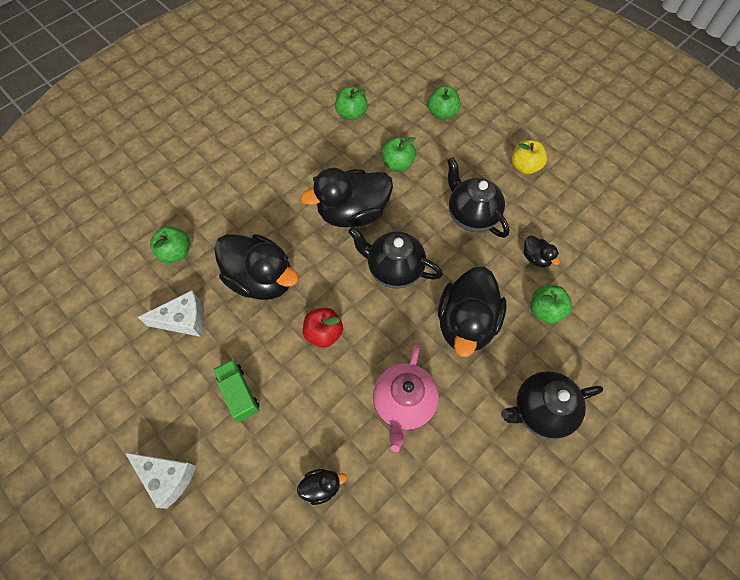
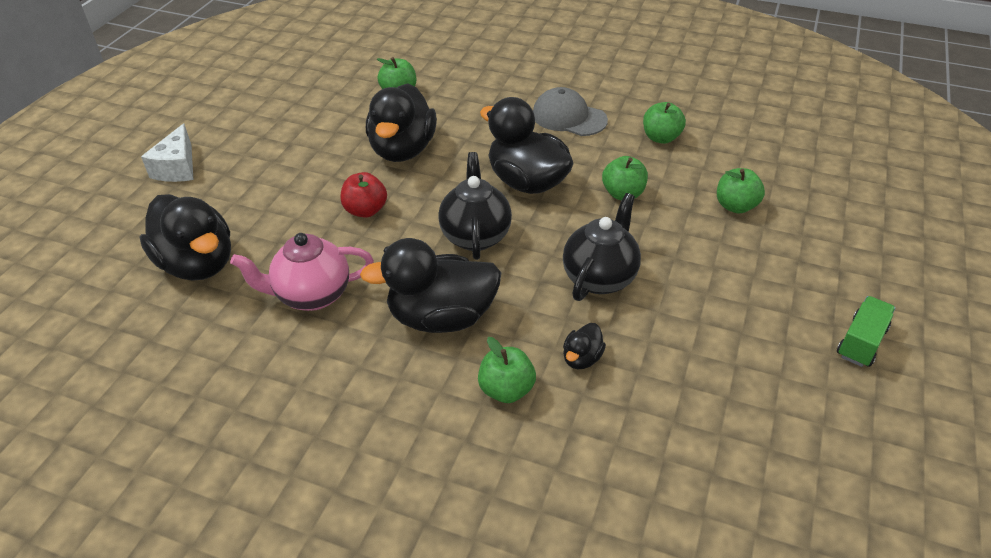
camera: 65 degrees right, 20 degrees down
white cheese [138,290,204,337] -> none
green truck [213,359,260,422] -> green truck moved to [837,296,895,367]
black duck [297,469,347,505] -> black duck [140,194,231,281], size x2.27
black teapot [501,371,603,439] -> none
yellow apple [511,140,547,174] -> none
none -> grey cap [533,87,608,136]

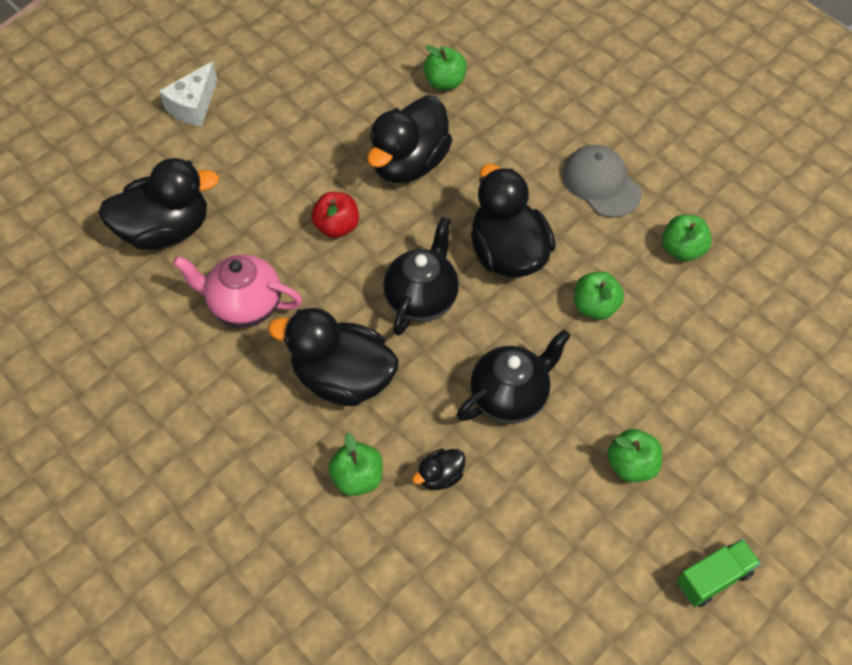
camera: 25 degrees right, 15 degrees up
black duck [140,194,231,281] -> black duck turned 90 degrees counterclockwise [98,158,219,250]
green apple [717,168,765,214] -> green apple moved to [608,429,662,482]

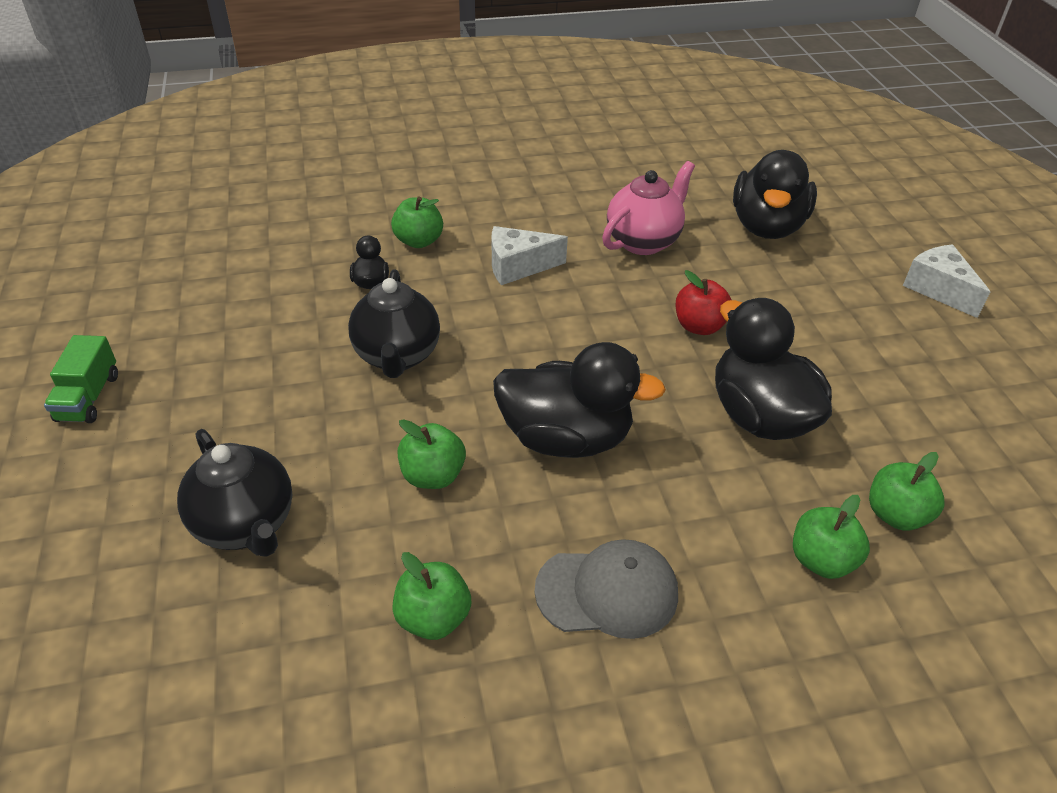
camera: 120 degrees right, 15 degrees down
black duck [268,308,399,406] -> white cheese [492,226,568,285]
black teapot [383,217,459,336] -> black teapot moved to [177,429,292,557]
green apple [608,429,662,482] -> green apple moved to [793,495,870,579]

